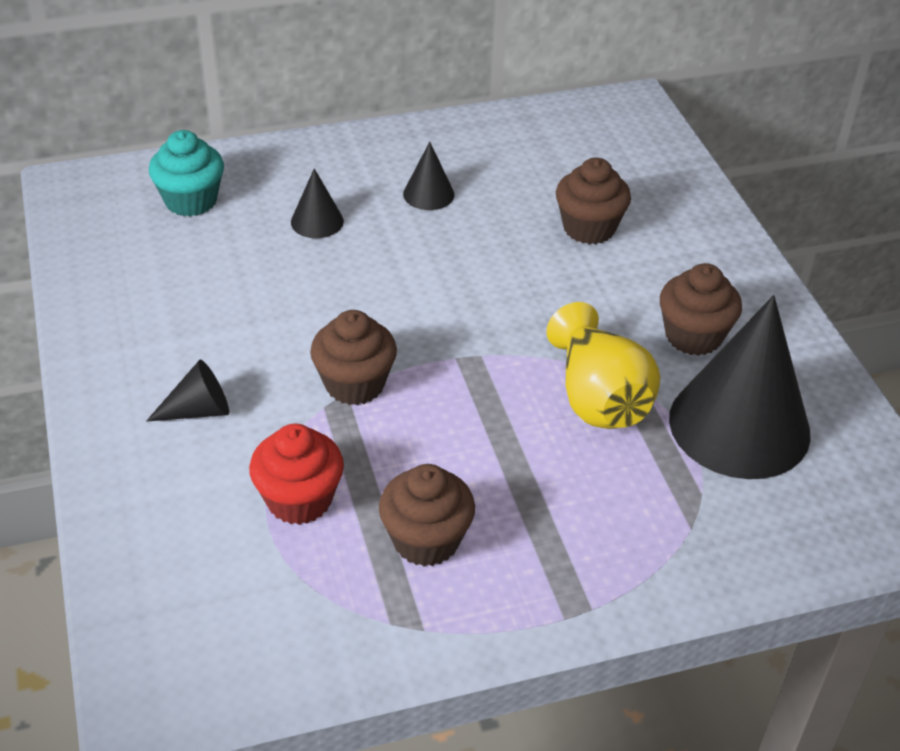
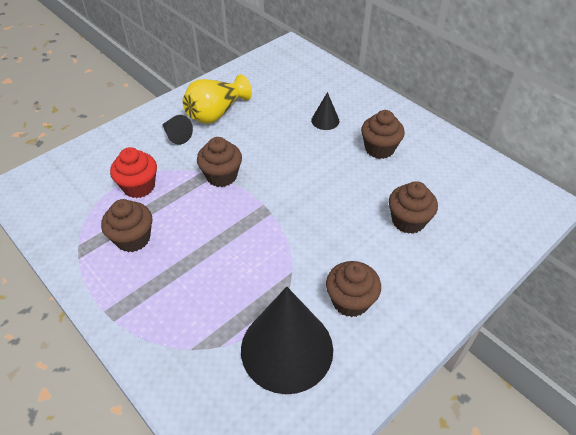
camera: 65 degrees right, 5 degrees up
turquoise cupcake [149,130,224,217] -> none
black cone [403,142,454,210] -> brown cupcake [361,110,405,159]
yellow vase [547,302,660,429] -> yellow vase moved to [183,75,252,124]

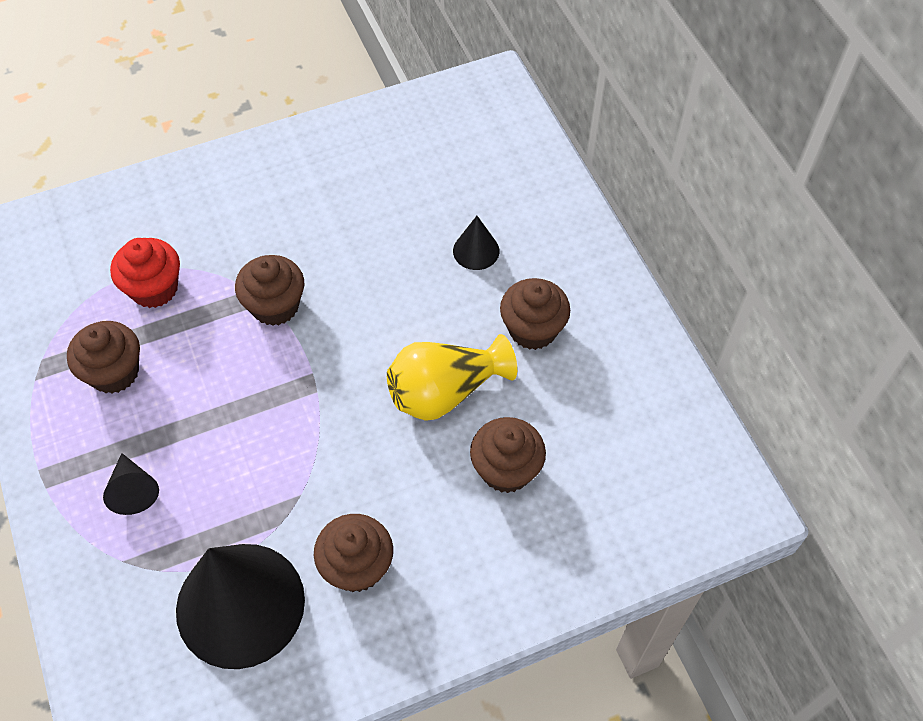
camera: 20 degrees right, 10 degrees up
black cone [162,115,193,145] -> black cone moved to [103,453,159,515]
yellow vase [183,75,252,124] -> yellow vase moved to [387,334,517,421]

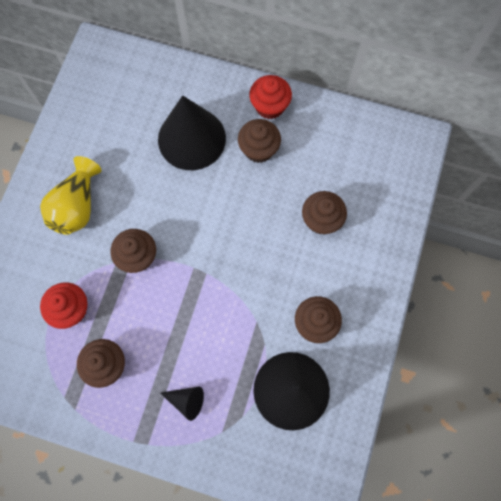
camera: 50 degrees left, 15 degrees up
yellow vase [387,334,517,421] -> yellow vase moved to [40,156,102,235]
black cone [453,216,499,270] -> black cone [158,95,226,170], size x2.29
none -> red cupcake [250,75,292,119]

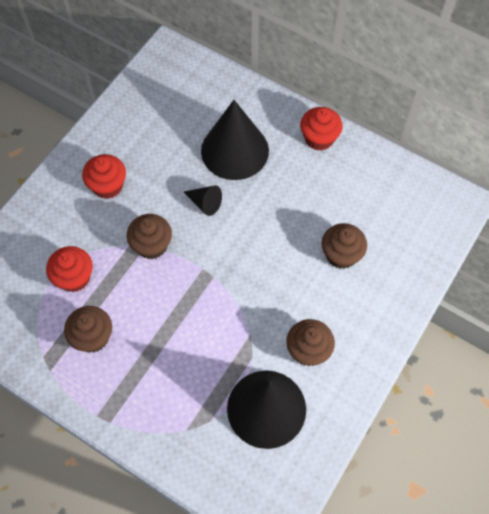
camera: 15 degrees right, 10 degrees down
yellow vase [40,156,102,235] -> red cupcake [82,154,126,199]
black cone [160,387,204,421] -> black cone moved to [184,185,222,216]
brown cupcake [238,119,281,163] -> none

